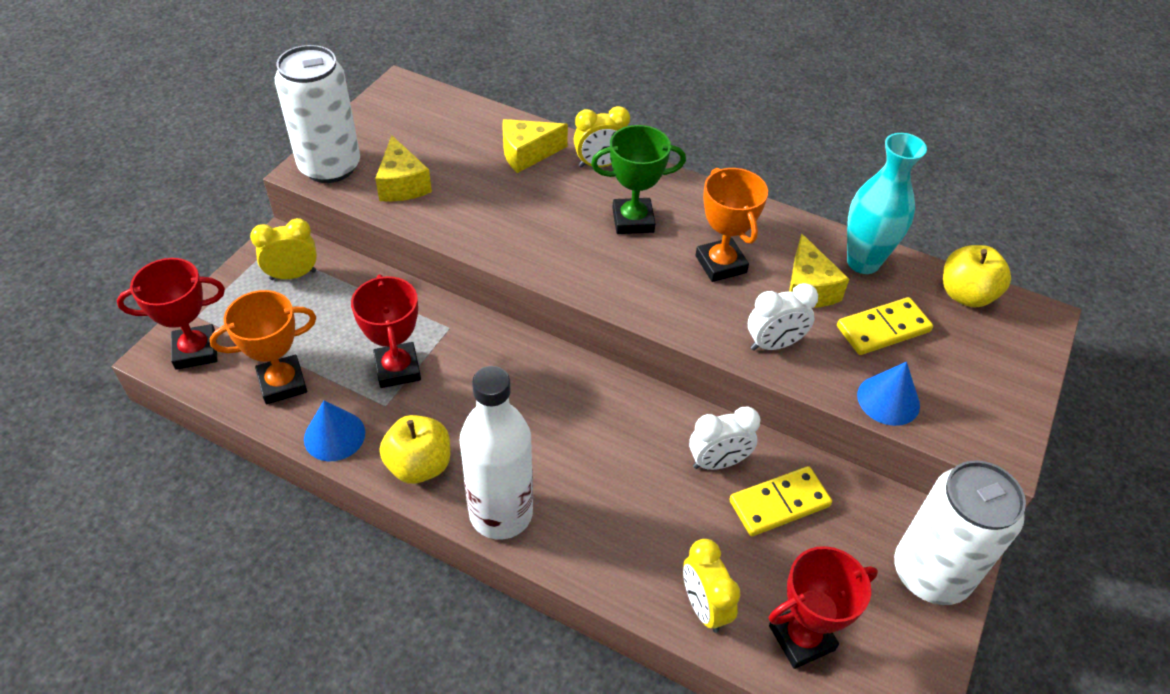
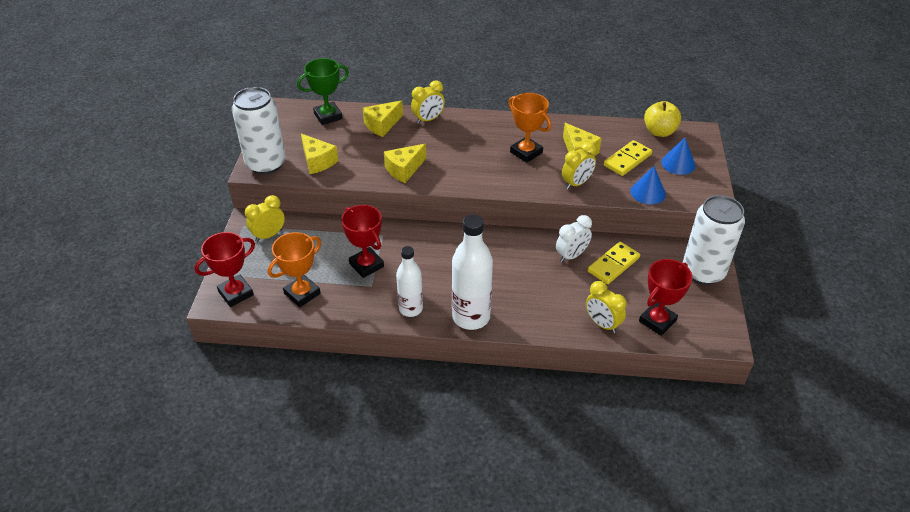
camera: 20 degrees left, 5 degrees down
blue cone [304,400,365,461] -> blue cone moved to [661,138,695,175]
yellow apple [379,415,450,484] -> white bottle [396,246,423,317]
green trophy [591,125,686,234] -> green trophy moved to [297,58,349,125]
white clock [748,283,818,351] -> yellow clock [562,142,596,190]
turquoise vase [847,133,927,274] -> none
none -> yellow cheese [384,144,426,183]

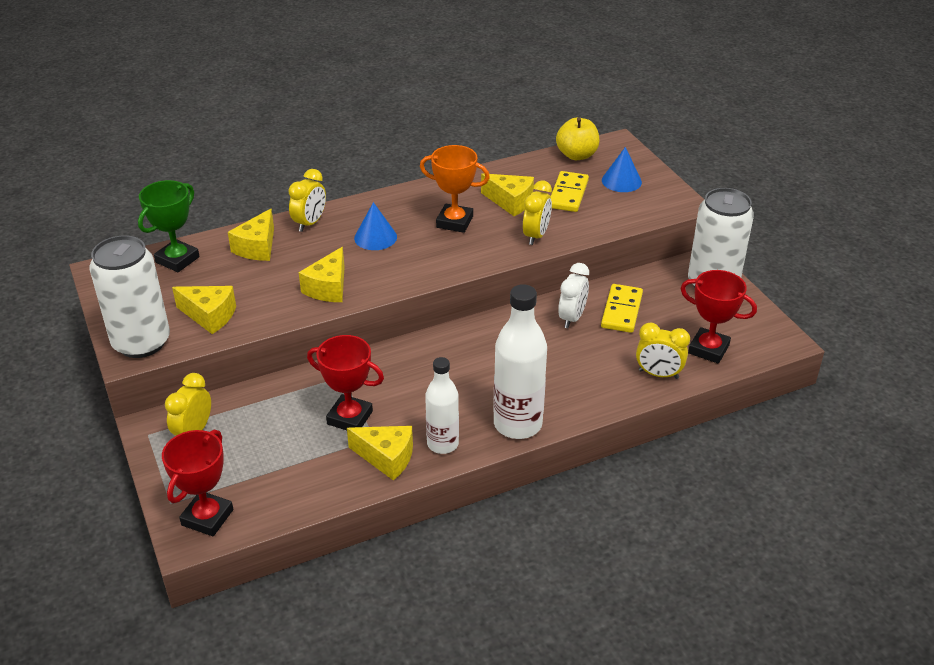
camera: 30 degrees left, 5 degrees down
orange trophy [268,232,321,307] -> none
blue cone [630,166,666,204] -> blue cone moved to [354,202,397,250]
red trophy [639,259,693,336] -> red trophy turned 75 degrees counterclockwise [680,270,757,364]
none -> yellow cheese [347,426,413,481]

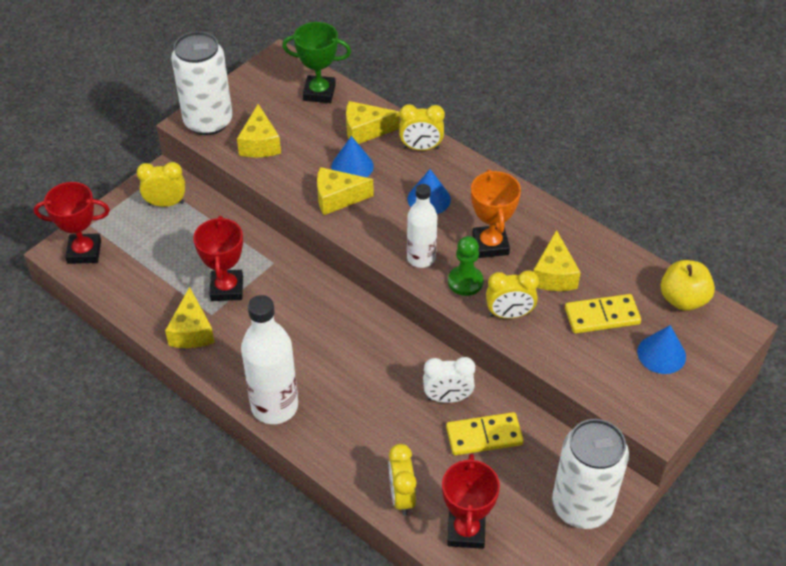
camera: 65 degrees right, 10 degrees up
white bottle [425,357,459,454] -> white bottle moved to [407,184,437,268]
none -> blue cone [331,136,374,178]
none -> green pawn [448,236,483,296]

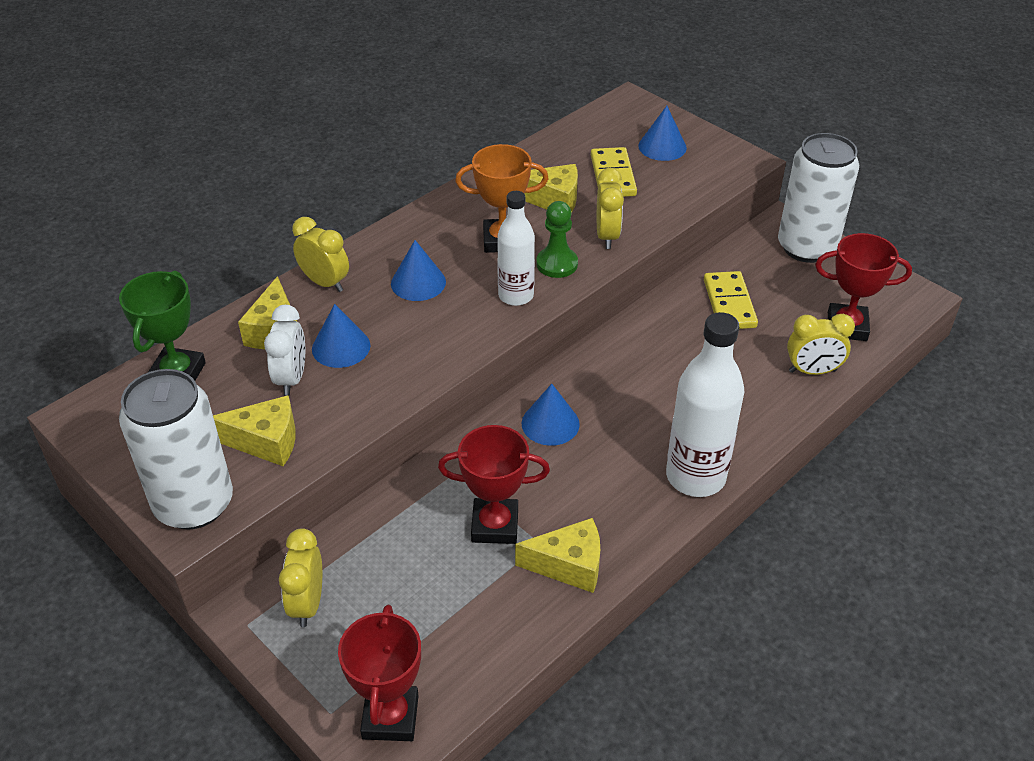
camera: 85 degrees left, 5 degrees down
yellow cheese [317,167,374,215] -> none
yellow clock [399,104,445,151] -> yellow clock turned 60 degrees counterclockwise [292,217,349,292]
white clock [423,357,475,403] -> white clock moved to [264,305,305,396]
yellow apple [661,260,715,311] -> none
none -> blue cone [522,384,580,446]

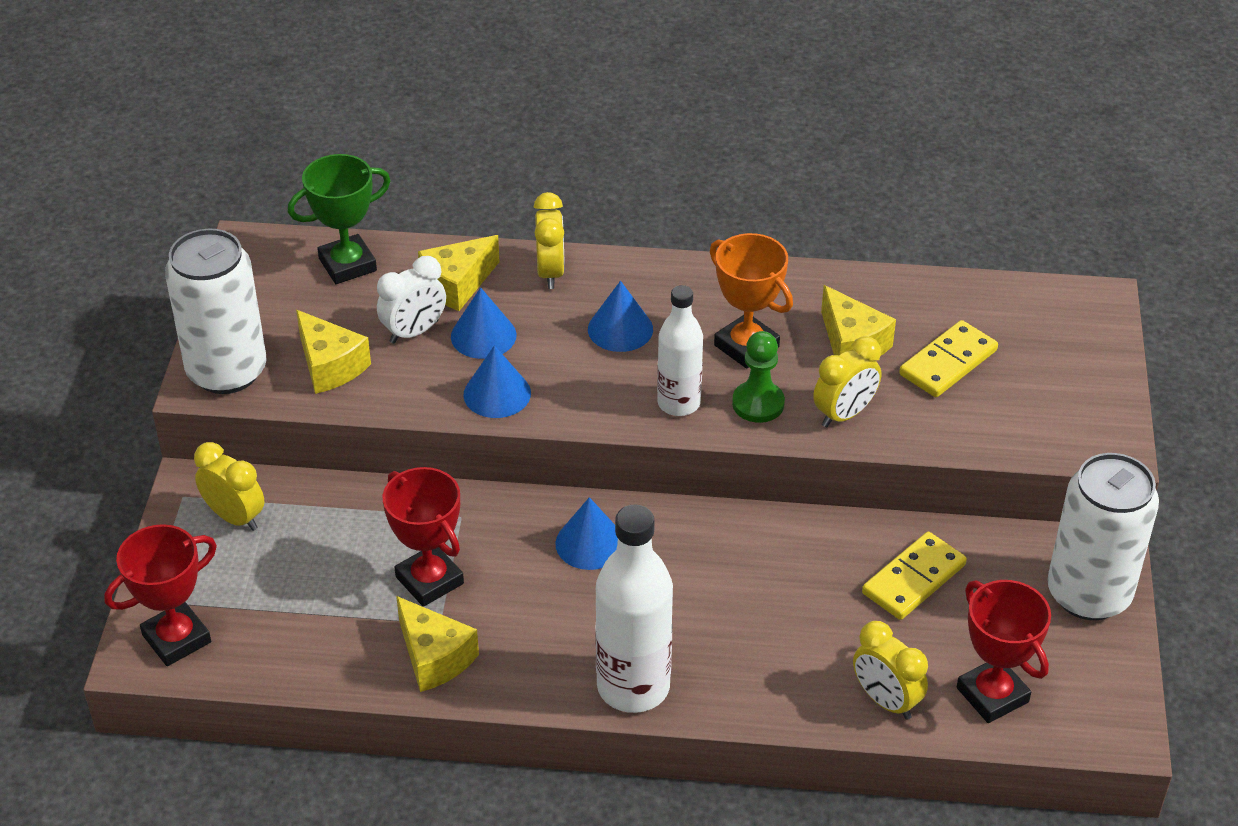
camera: 50 degrees right, 0 degrees up
yellow clock [279,528,322,627] -> yellow clock turned 75 degrees clockwise [194,442,265,531]
blue cone [638,106,687,161] -> blue cone moved to [463,345,531,418]

